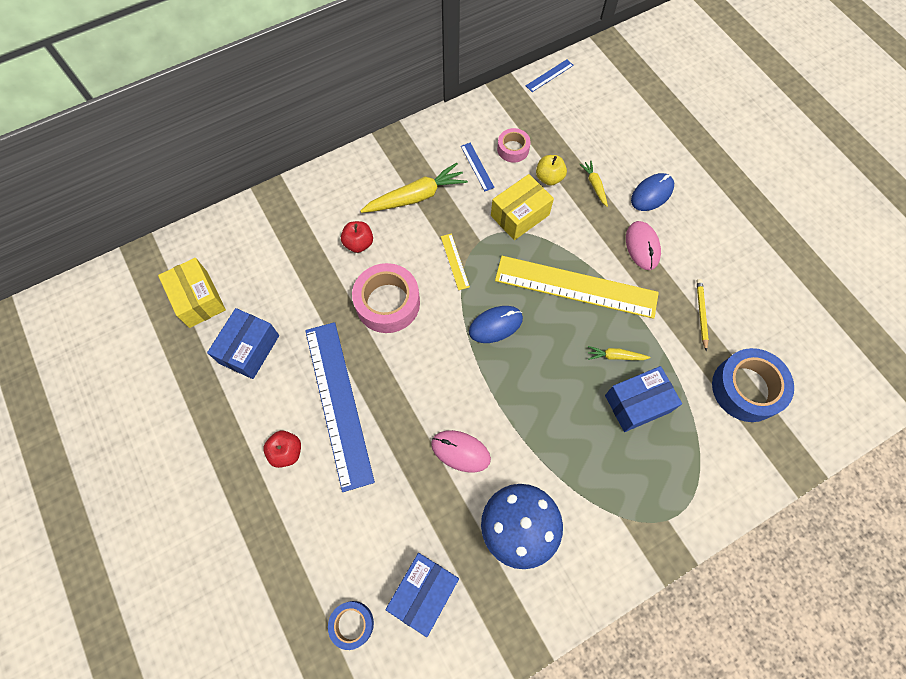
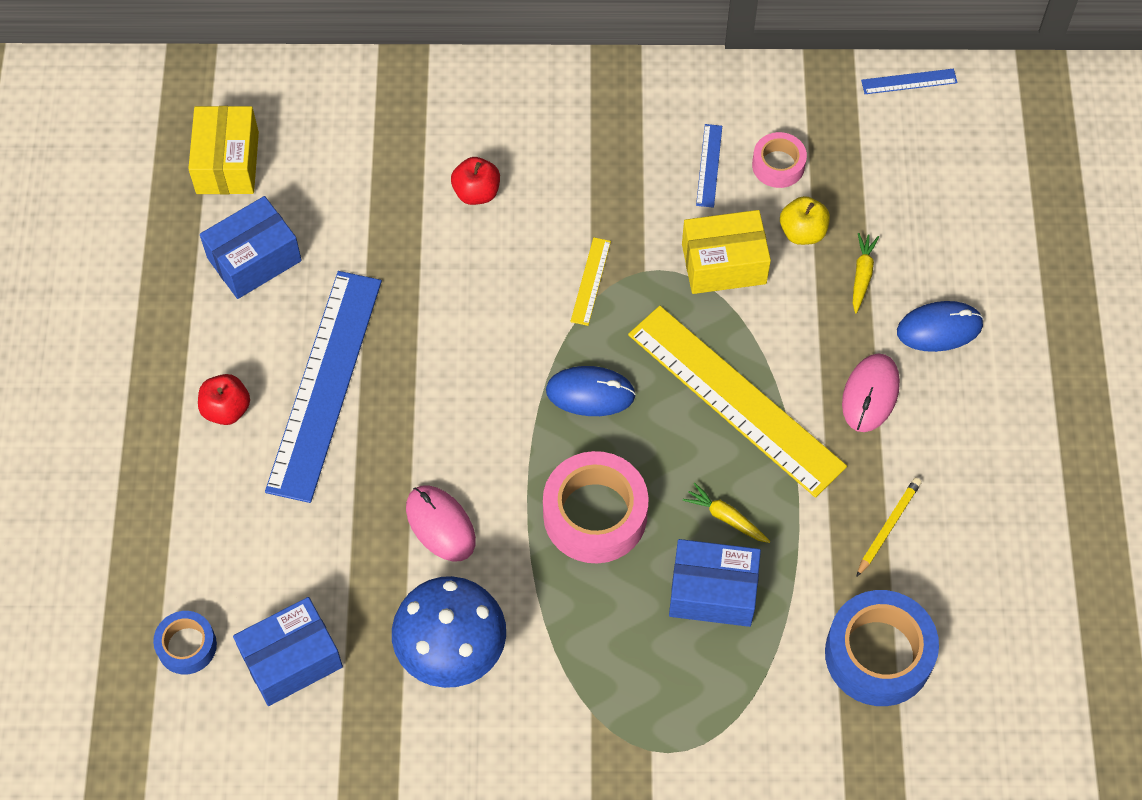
camera: 30 degrees right, 5 degrees down
pink tape [352,263,420,333] -> pink tape moved to [543,451,649,563]
yellow carrot [361,163,468,213] -> none

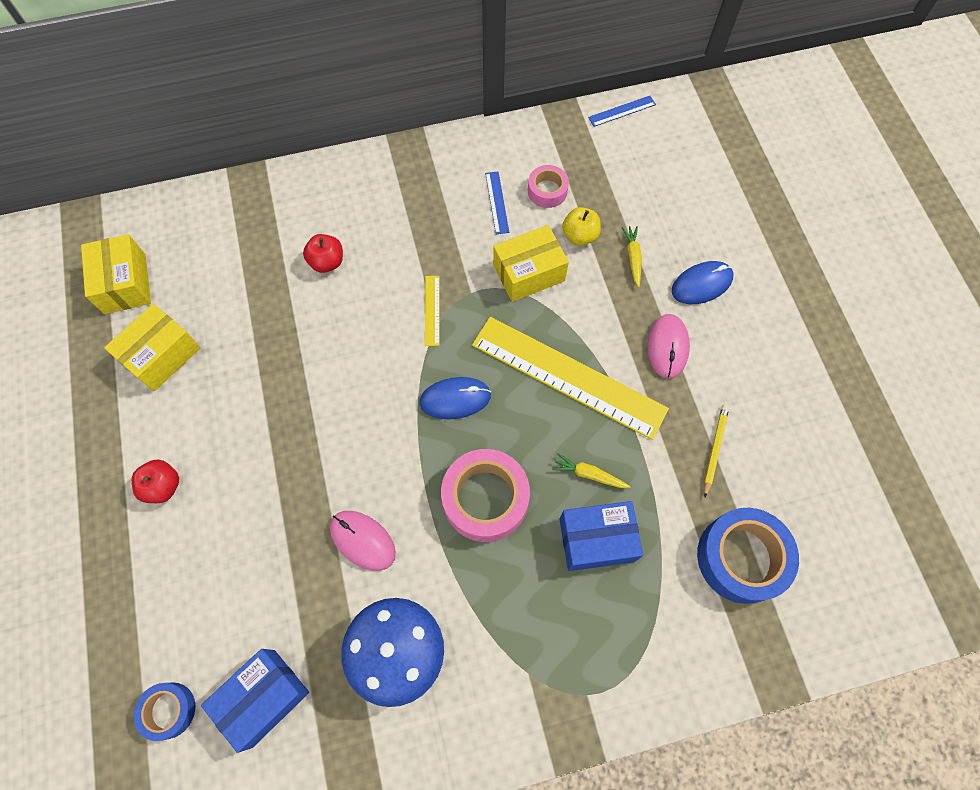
camera: 15 degrees left, 5 degrees up
blue box [200,196,302,299] -> yellow box [104,304,200,391]
blue ruler [265,271,382,503] -> none

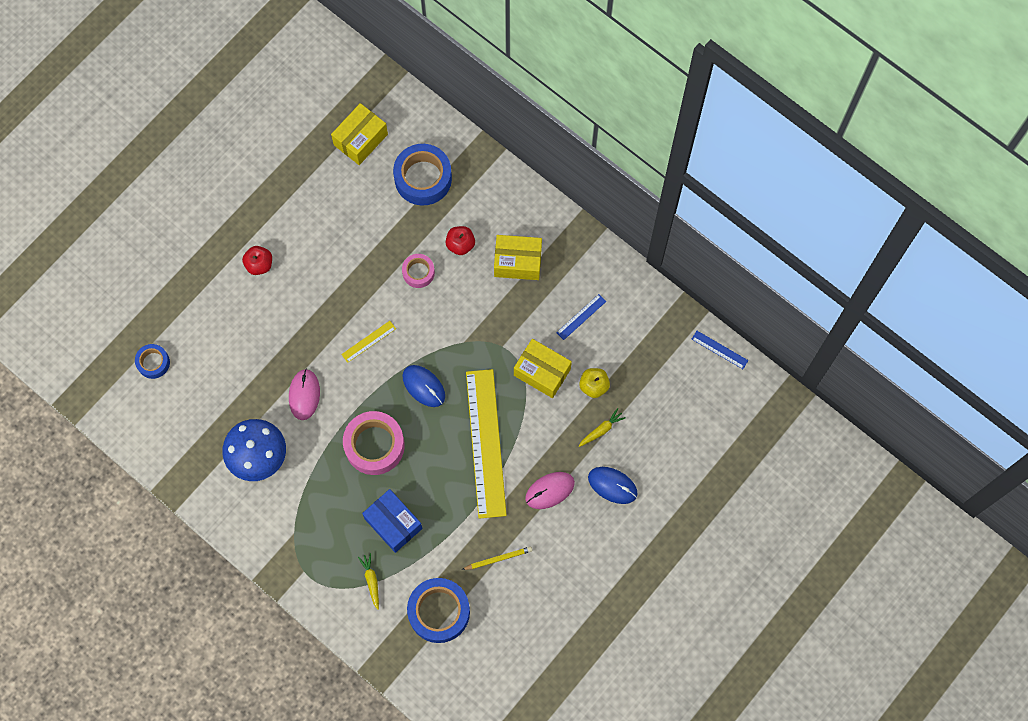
camera: 55 degrees right, 5 degrees up
yellow box [104,304,200,391] -> yellow box moved to [494,235,542,280]
blue box [201,649,309,753] -> none
yellow ruler [425,276,440,346] -> yellow ruler moved to [341,321,396,363]
pink tape [528,165,569,208] -> pink tape moved to [402,254,435,288]
yellow carrot [552,453,631,488] -> yellow carrot moved to [358,553,379,610]
none -> blue tape [393,144,452,205]

